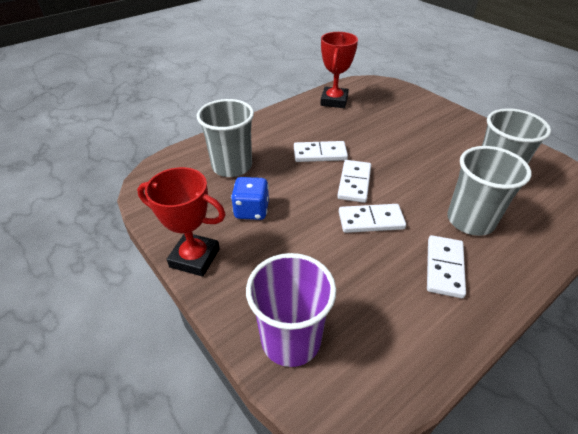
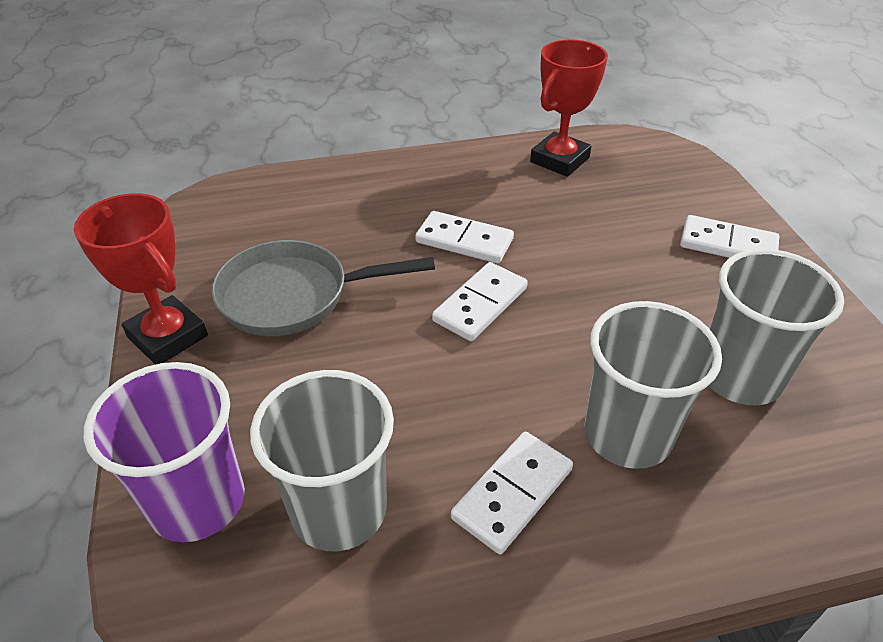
camera: 25 degrees right, 0 degrees up
grey cup [197,99,254,177] -> grey cup moved to [250,370,394,551]
blue dice [231,177,269,220] -> grey pan [211,240,435,336]
white domino [339,204,406,233] -> white domino moved to [680,215,779,258]

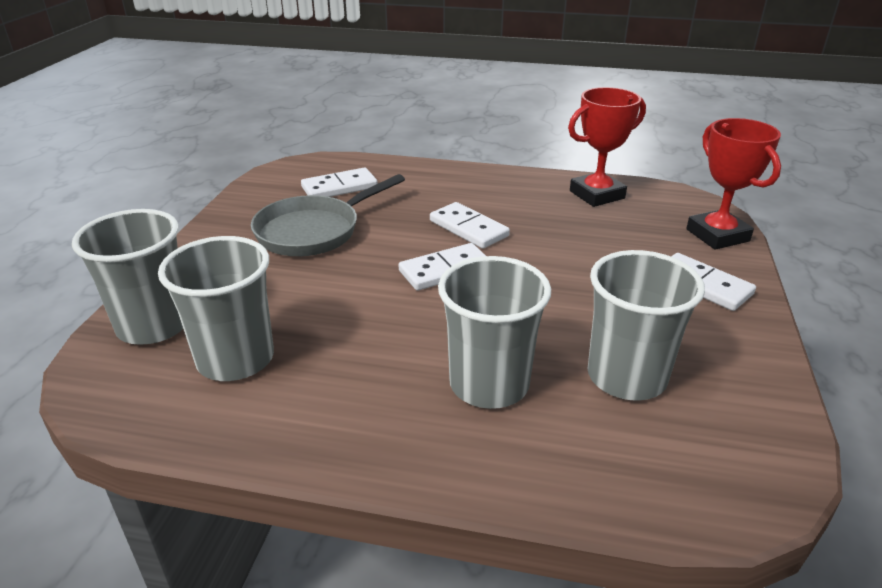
camera: 25 degrees right, 10 degrees down
red trophy [74,193,208,365] -> red trophy moved to [686,118,781,250]
purple cup [84,362,245,542] -> grey cup [72,209,183,345]
grey pan [211,240,435,336] -> grey pan turned 60 degrees counterclockwise [251,174,405,256]
white domino [451,432,573,554] -> white domino moved to [301,168,378,197]

